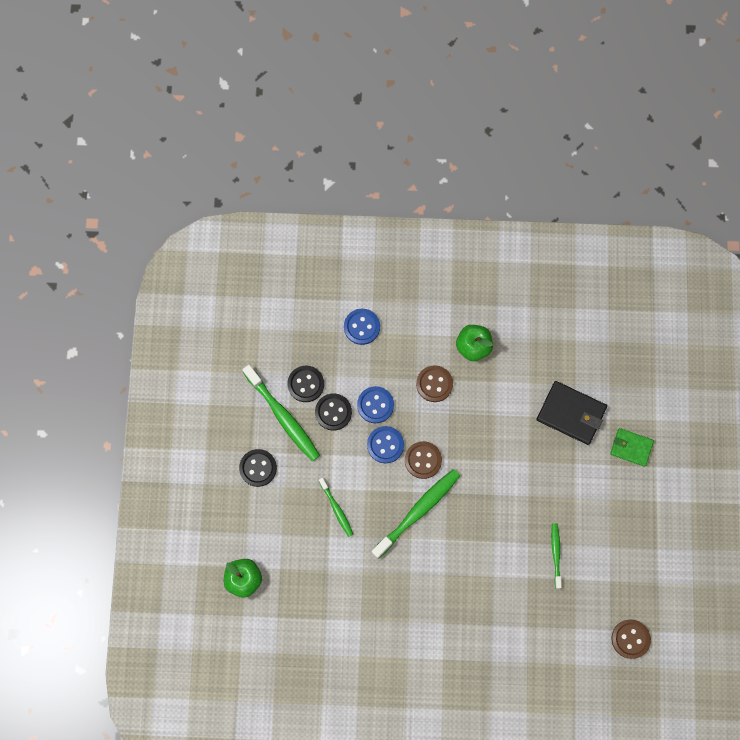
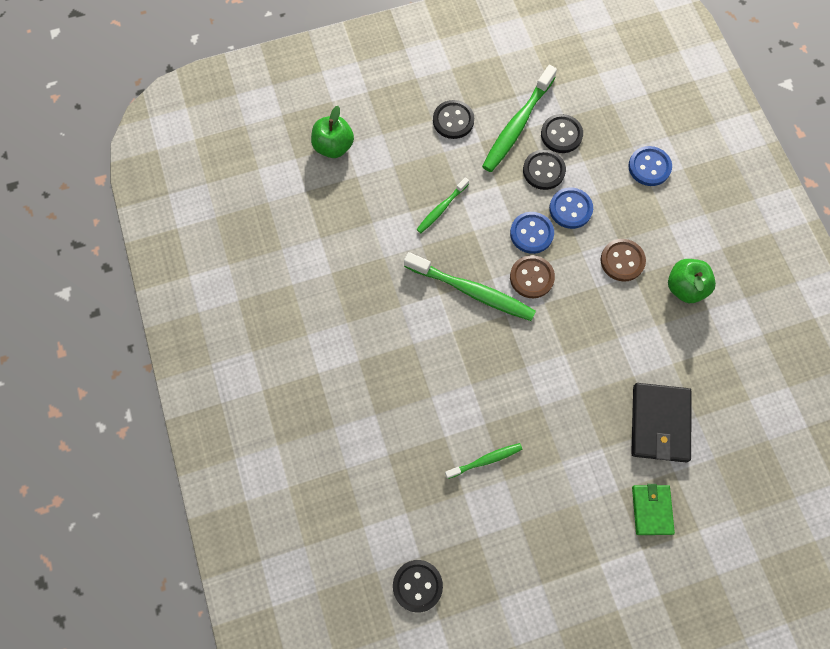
camera: 70 degrees right, 5 degrees down
brown button [612,619,651,659] -> black button [393,560,443,613]

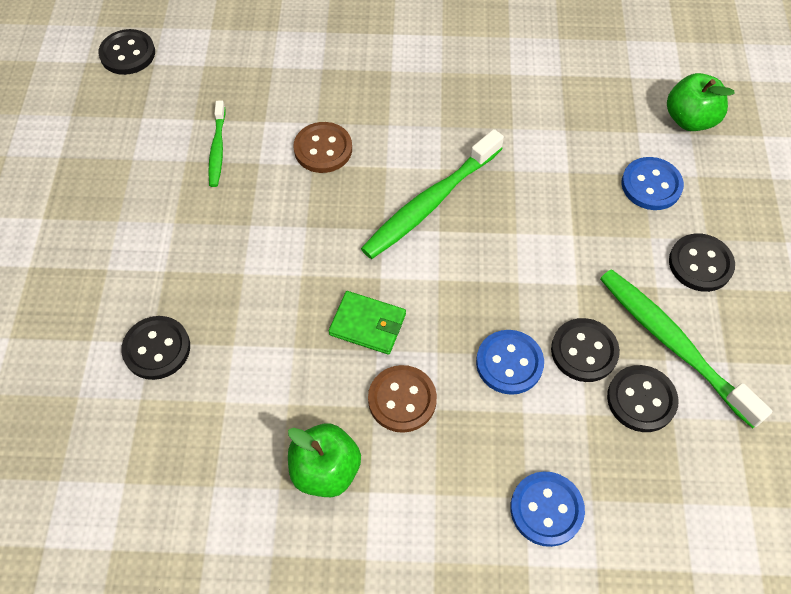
camera: 110 degrees right, 10 degrees down
green toothbrush [416,177,469,233] -> none
blue button [510,212,554,254] -> blue button moved to [621,157,684,210]
brown button [510,255,555,298] -> brown button moved to [294,122,352,173]
black wallet [631,383,691,462] -> black button [121,316,190,380]
green wallet [632,484,675,535] -> green wallet moved to [329,291,406,355]

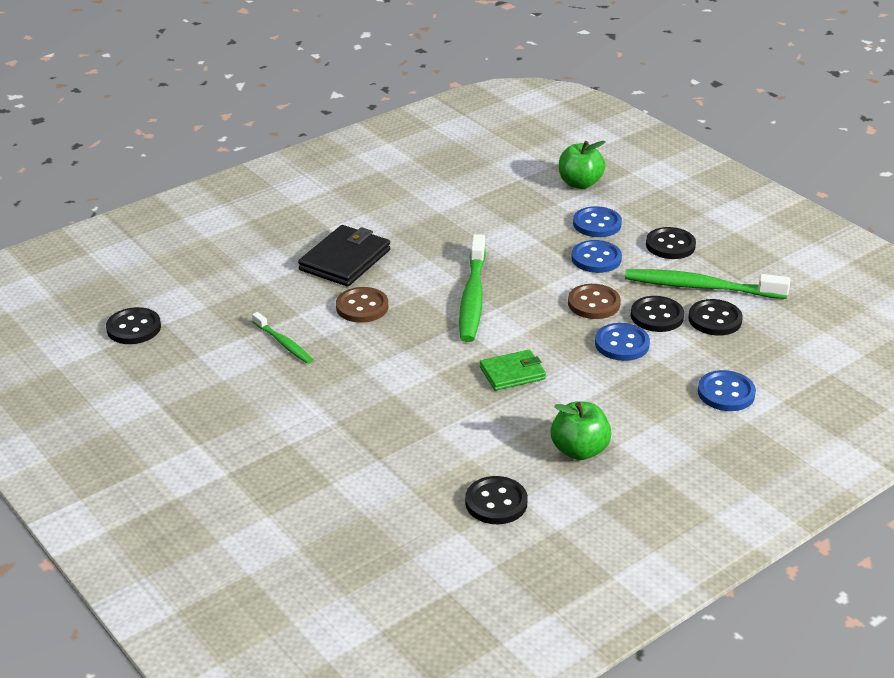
camera: 40 degrees left, 25 degrees down
black button [121,316,190,380] -> black button moved to [465,476,528,524]
brown button [368,365,437,433] -> brown button moved to [568,284,621,319]
none -> black wallet [298,225,390,287]
none -> blue button [571,240,622,273]

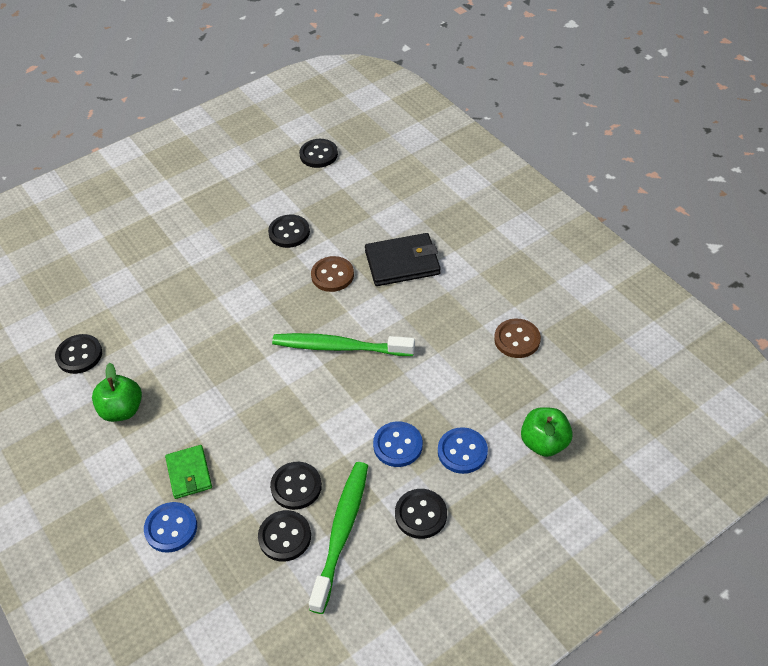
camera: 95 degrees right, 15 degrees up
green toothbrush [252,312,313,364] -> black button [268,215,310,248]
black wallet [298,225,390,287] -> black wallet turned 45 degrees counterclockwise [365,233,441,286]
green wallet [480,350,546,391] -> green wallet moved to [165,445,212,499]
brown button [568,284,621,319] -> brown button moved to [494,319,541,358]
blue button [595,323,650,361] -> none

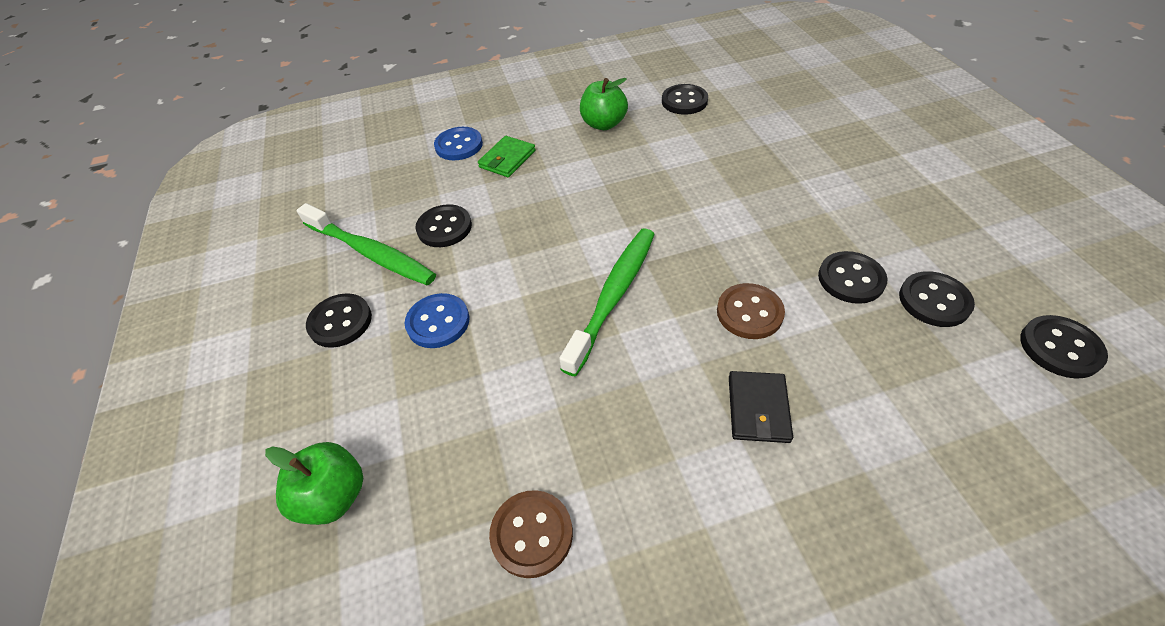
camera: 110 degrees right, 0 degrees up
green wallet [165,445,212,499] -> green wallet turned 60 degrees counterclockwise [478,136,536,177]
black button [258,510,311,562] -> black button moved to [899,271,975,327]
black wallet [365,233,441,286] -> black wallet [729,371,793,443], size x0.63
blue button [438,427,488,474] -> none

